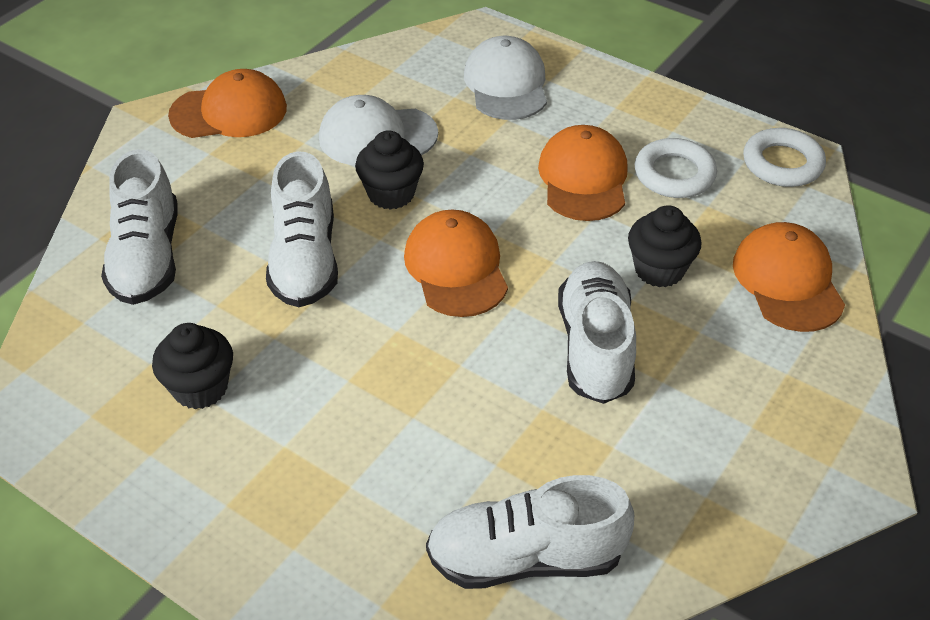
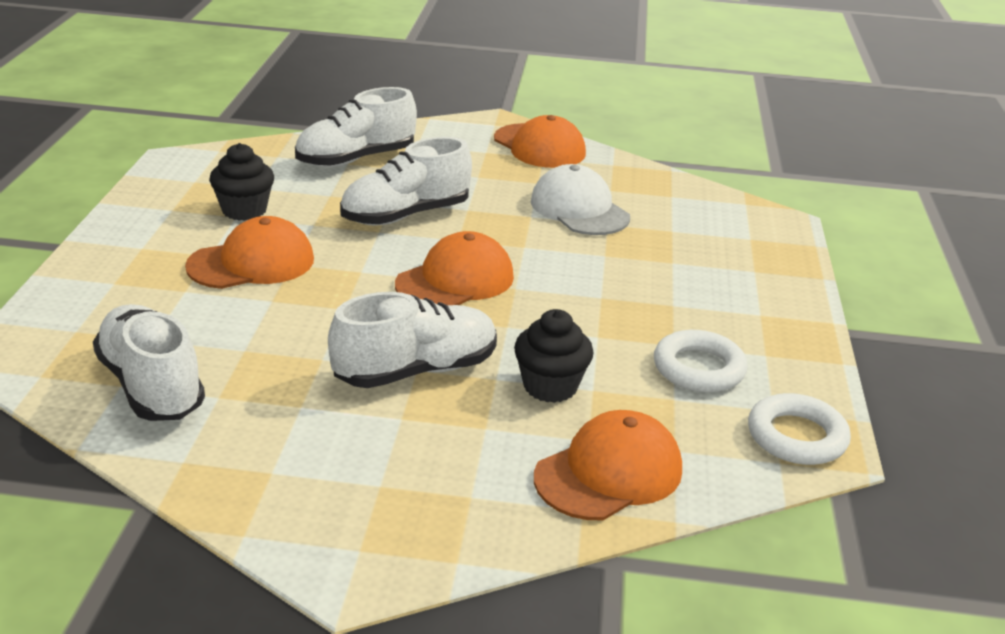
camera: 60 degrees right, 15 degrees down
black cupcake [355,130,424,210] -> none
white cap [464,36,547,120] -> none
orange cap [538,125,628,221] -> orange cap moved to [185,216,314,289]

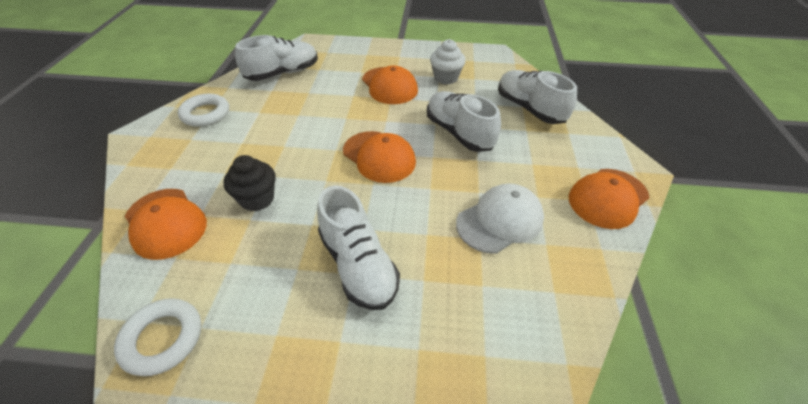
camera: 90 degrees right, 15 degrees up
black cupcake [209,143,274,221] -> white cupcake [430,39,466,84]
white shoe [328,292,497,388] -> white shoe moved to [317,185,400,310]
white ring [654,330,748,392] -> white ring moved to [178,94,229,127]

